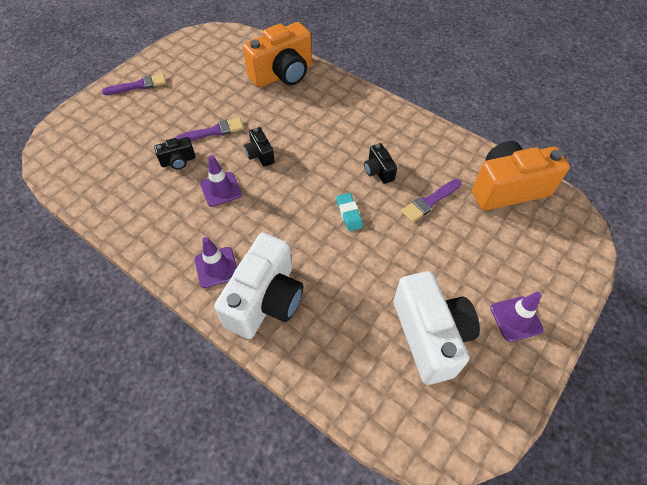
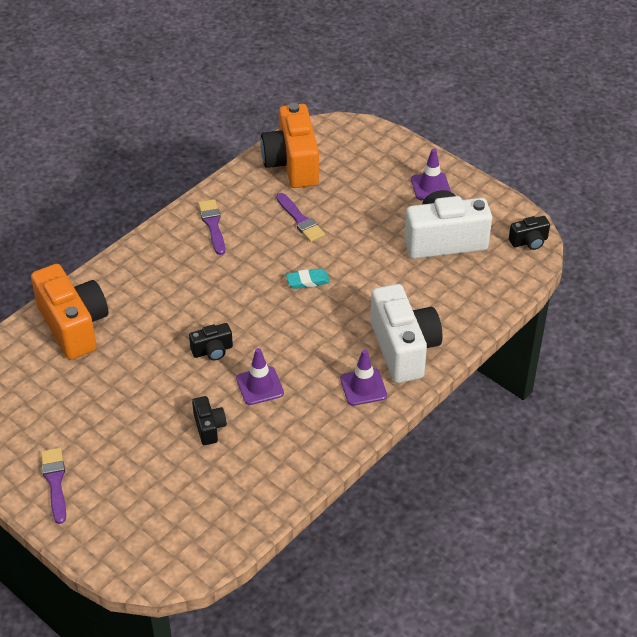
camera: 85 degrees left, 10 degrees down
purple brush [176,118,244,141] -> purple brush moved to [198,199,225,255]
white camera [214,233,303,339] -> white camera turned 45 degrees clockwise [370,284,443,383]
black camera [364,143,397,184] -> black camera moved to [509,216,550,250]

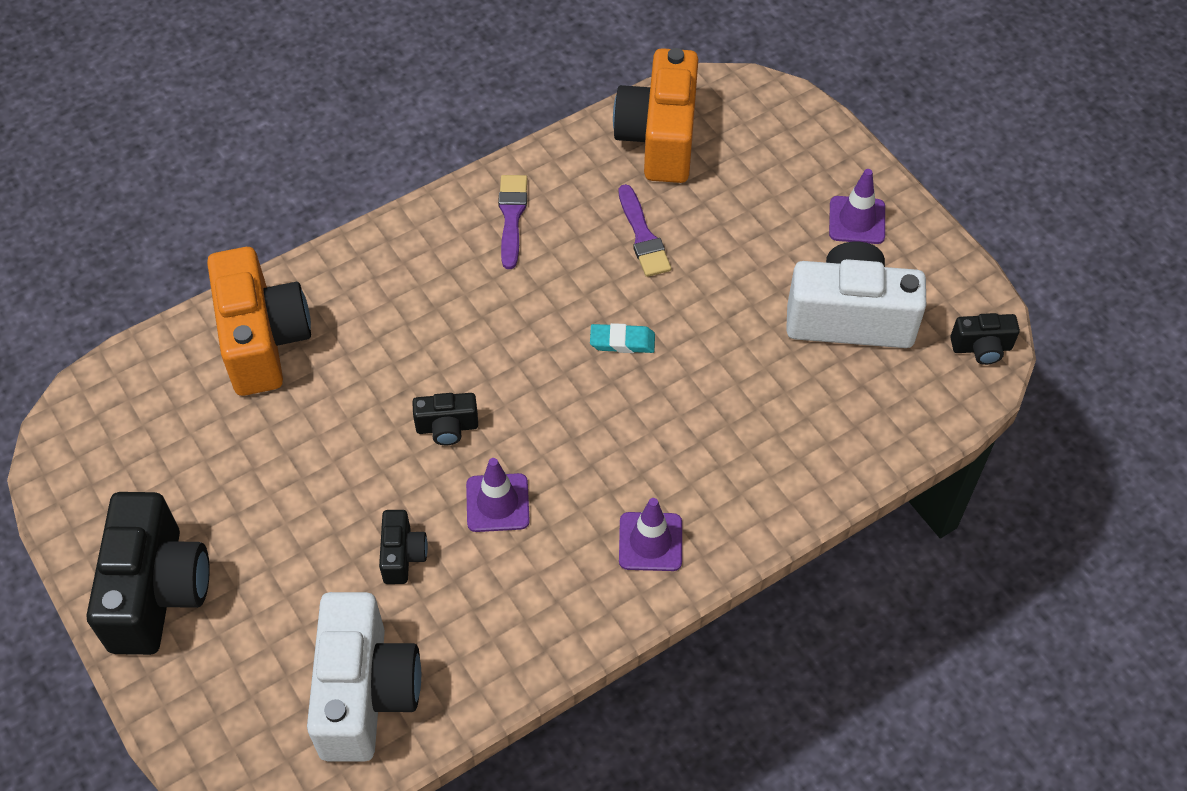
camera: 15 degrees right, 10 degrees up
purple brush [41,447,66,524] -> black camera [87,492,210,655]
white camera [370,284,443,383] -> white camera moved to [307,592,421,762]

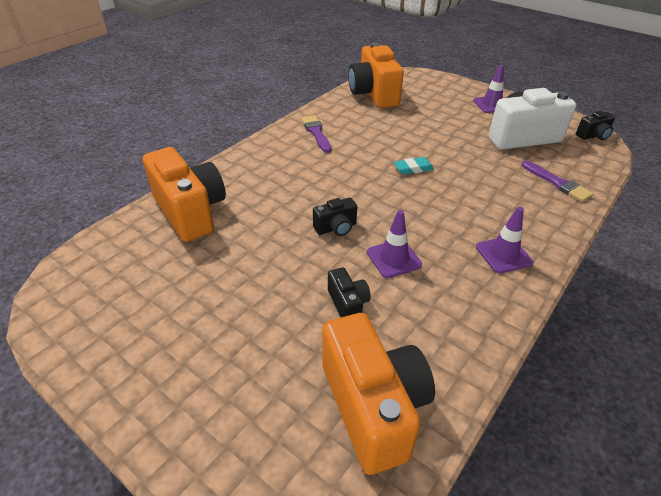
camera: 20 degrees left, 15 degrees down
black camera [87,492,210,655] -> none
white camera [307,592,421,762] -> orange camera [322,313,435,475]
purple brush [619,184,671,277] -> purple brush moved to [522,160,594,202]

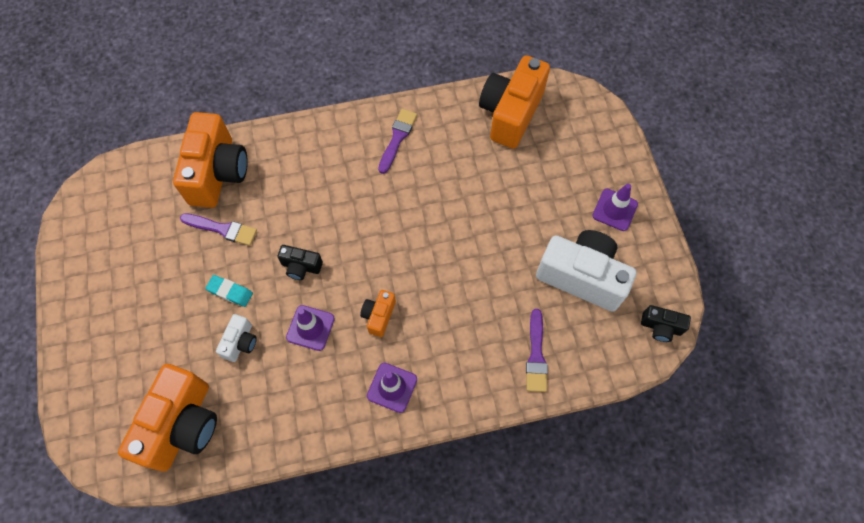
camera: 40 degrees right, 25 degrees up
black camera [328,267,371,317] -> white camera [216,314,257,362]
turquoise eraser [393,157,434,175] -> turquoise eraser moved to [205,275,253,307]
none -> purple brush [180,213,257,246]
none -> orange camera [360,290,396,337]

